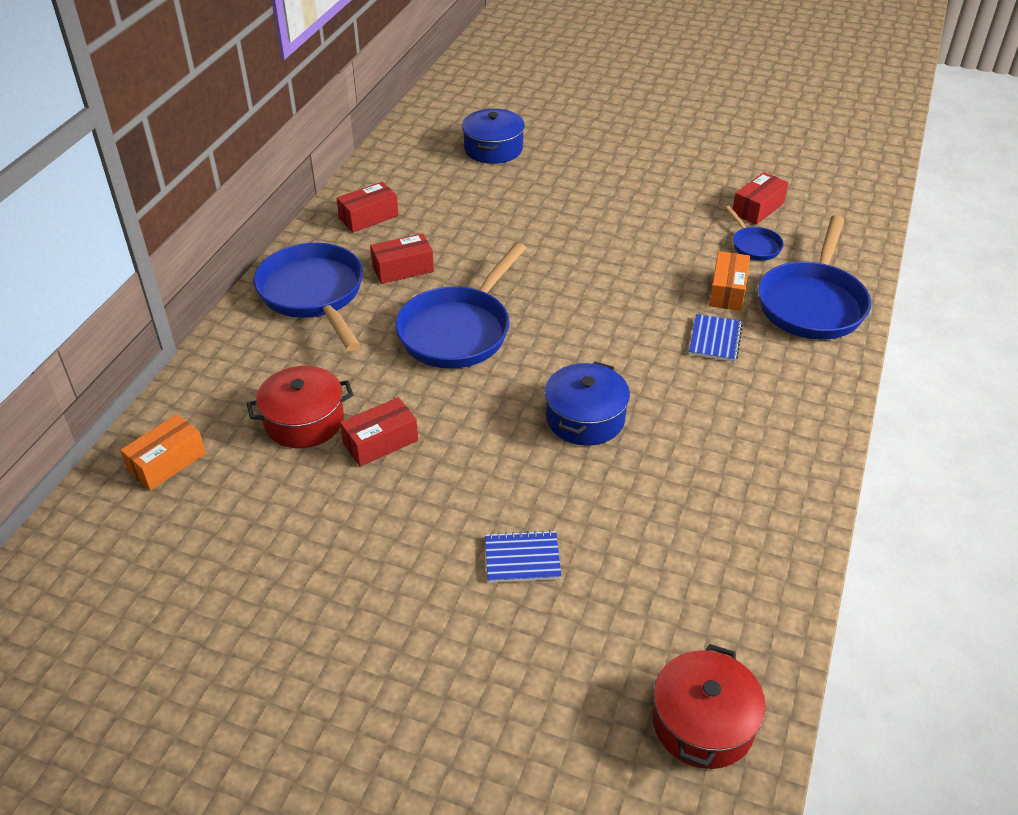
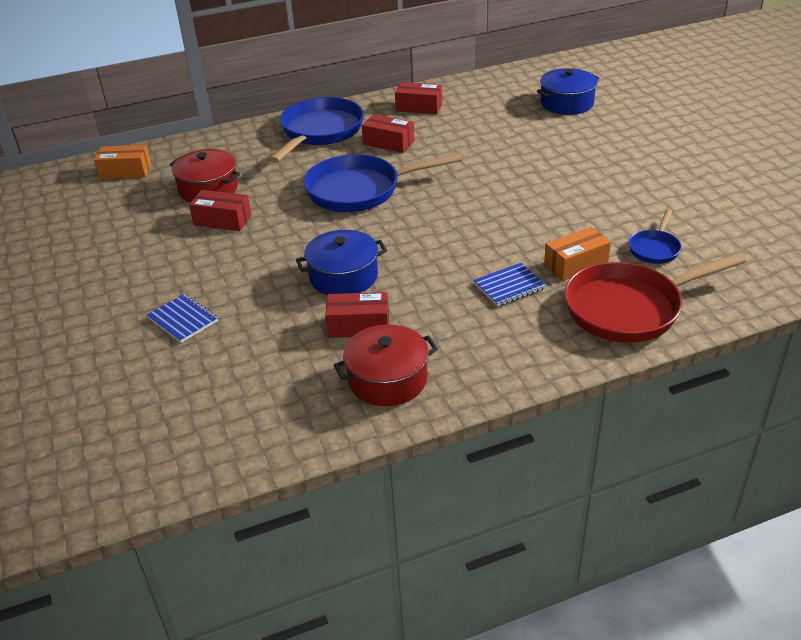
camera: 50 degrees right, 5 degrees down
red pot [653,644,766,769] -> red pot moved to [334,324,438,406]
red box [733,172,788,225] -> red box moved to [325,292,389,338]
blue pan [758,215,871,340] -> red pan [564,253,746,342]

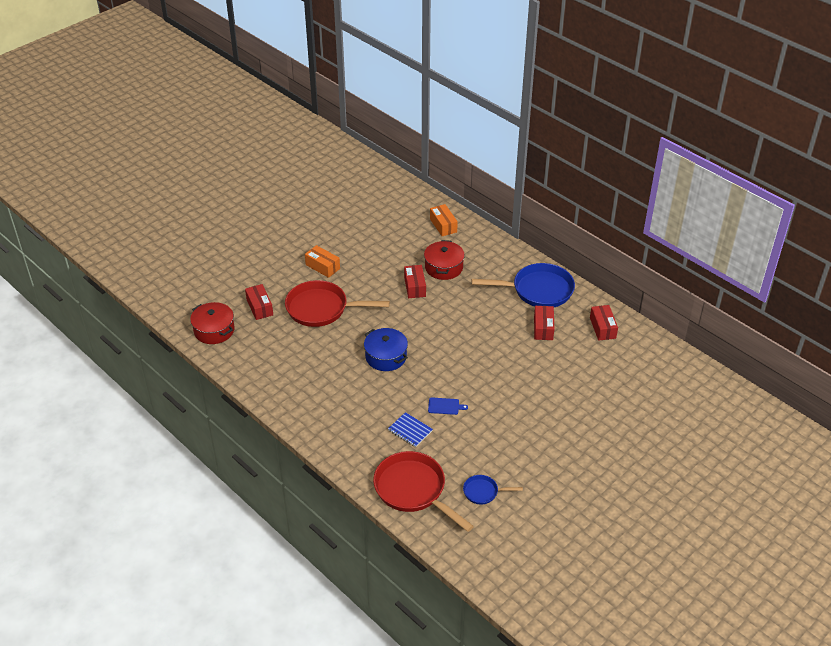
camera: 65 degrees right, 5 degrees up
blue notebook [147,294,218,343] -> red pan [285,280,390,327]
blue pan [304,153,462,212] -> none
red box [325,292,389,338] -> red box moved to [245,284,273,320]
red pot [334,324,438,406] -> red pot moved to [190,302,234,344]
blue pot [537,68,600,115] -> none
orange box [544,227,611,281] -> orange box moved to [305,245,340,278]
none -> blue cutting board [428,397,468,415]

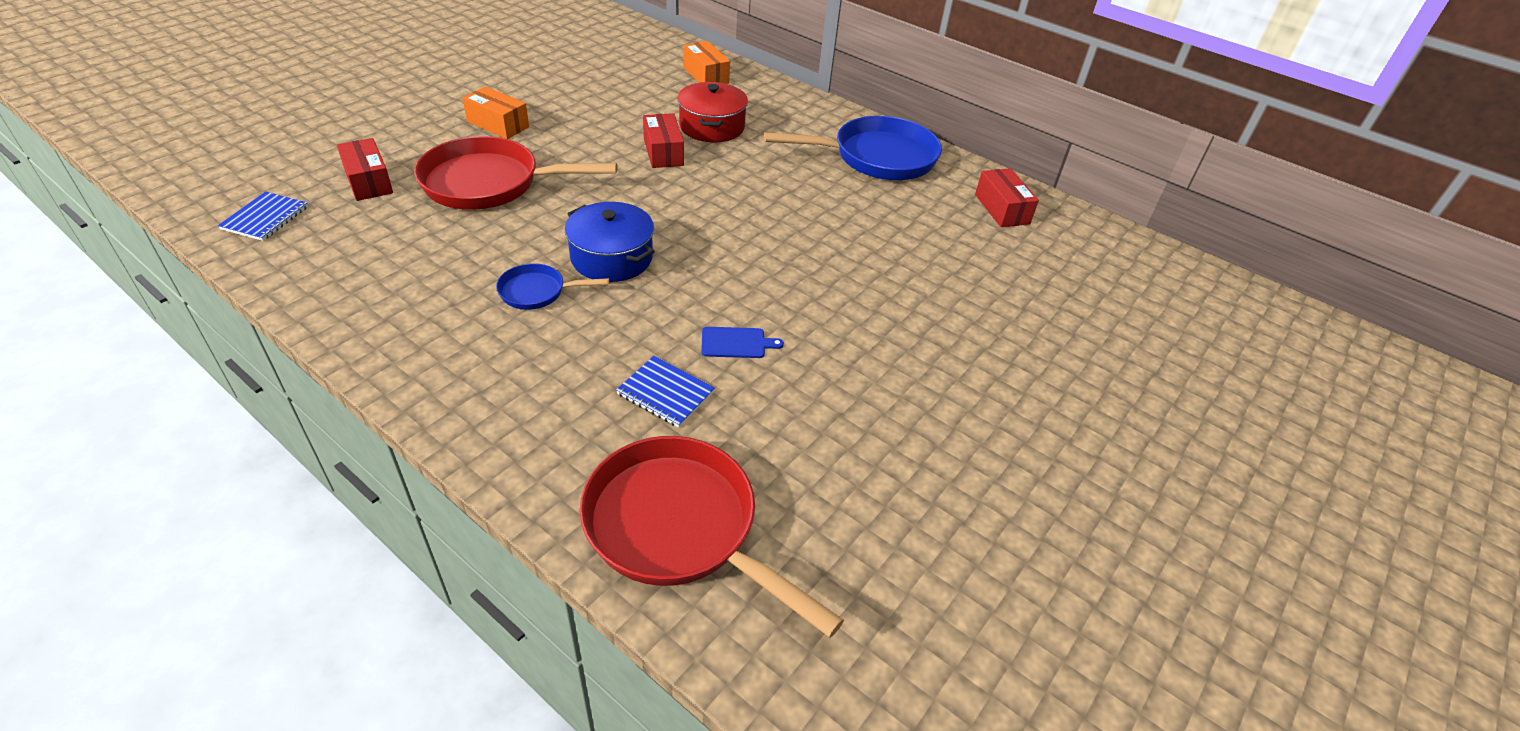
camera: 10 degrees left, 0 degrees up
red pot [190,302,234,344] -> blue notebook [218,191,308,241]
blue pan [463,475,523,504] -> blue pan moved to [496,263,609,310]
red box [534,306,554,340] -> none

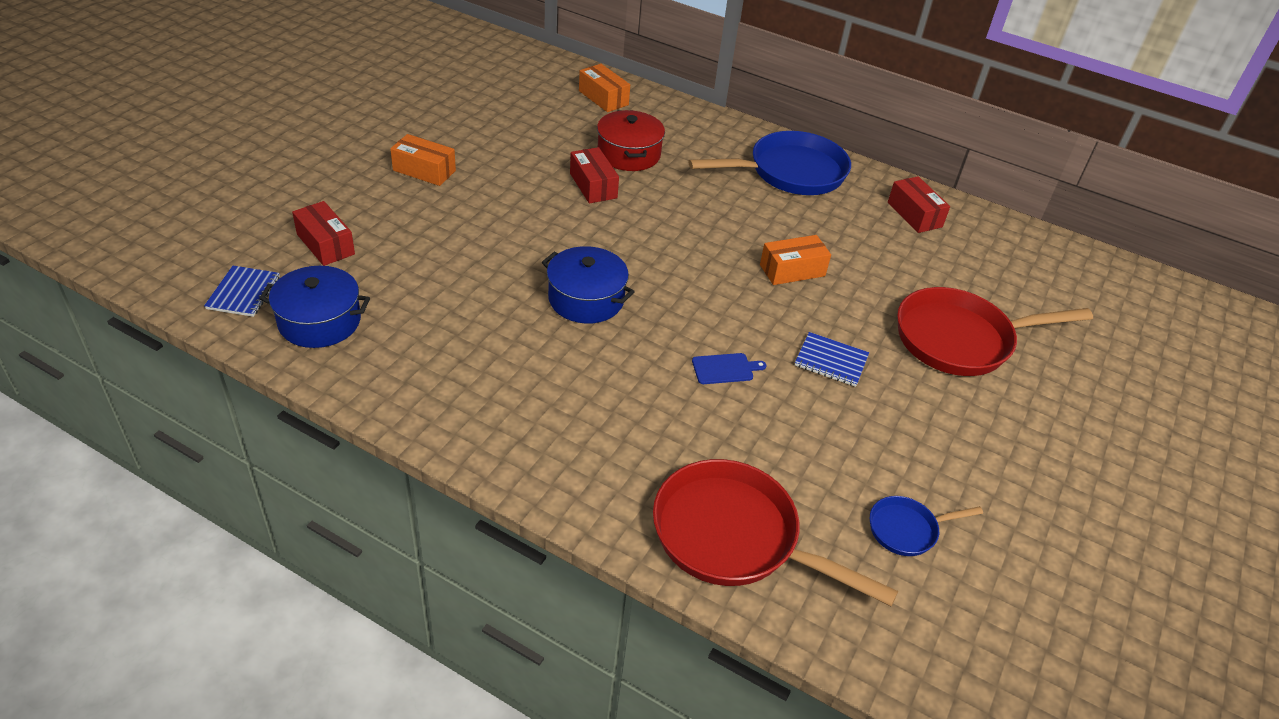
camera: 10 degrees left, 0 degrees up
red pan [414,136,617,210] -> red pan moved to [897,287,1093,376]
blue pan [496,263,609,310] -> blue pan moved to [870,496,983,556]
blue notebook [616,356,715,428] -> blue notebook moved to [795,332,869,387]
none -> blue pot [259,266,370,348]
none -> orange box [760,235,831,285]

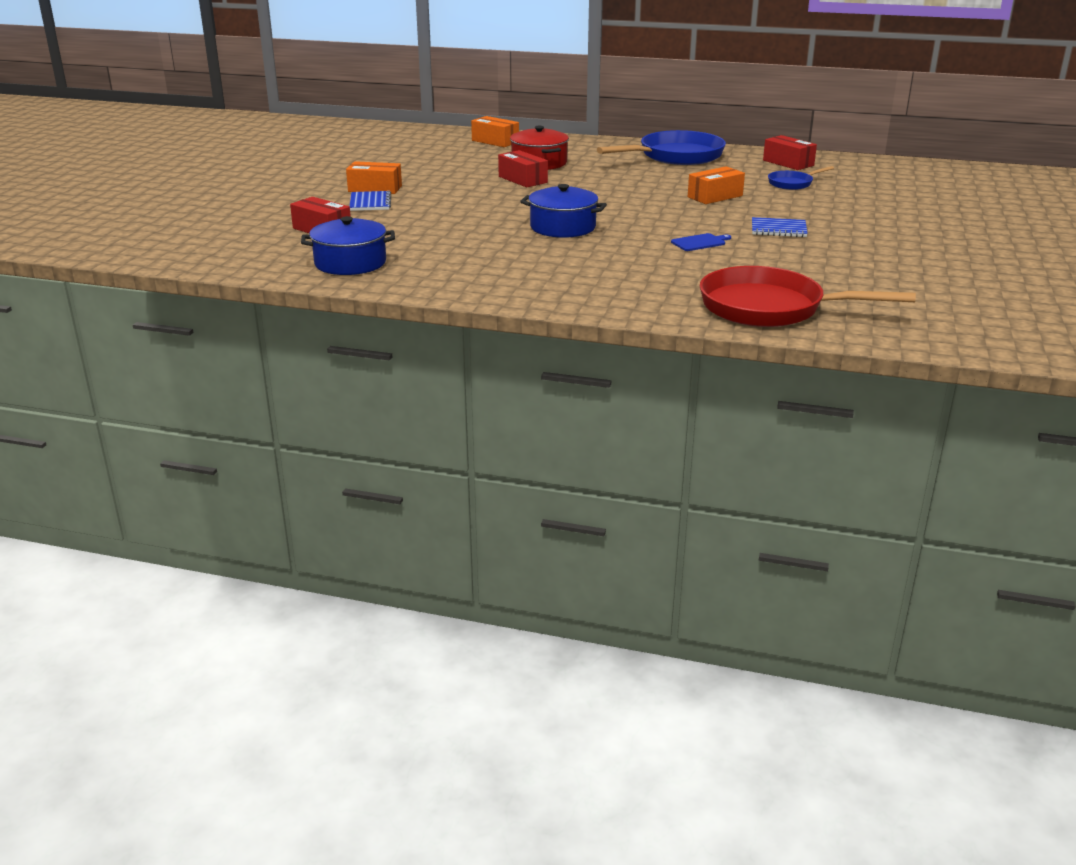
camera: 10 degrees left, 15 degrees down
blue notebook [204,266,280,317] -> blue notebook moved to [350,191,391,211]
blue pan [870,496,983,556] -> blue pan moved to [768,166,834,190]
red pan [897,287,1093,376] -> none

